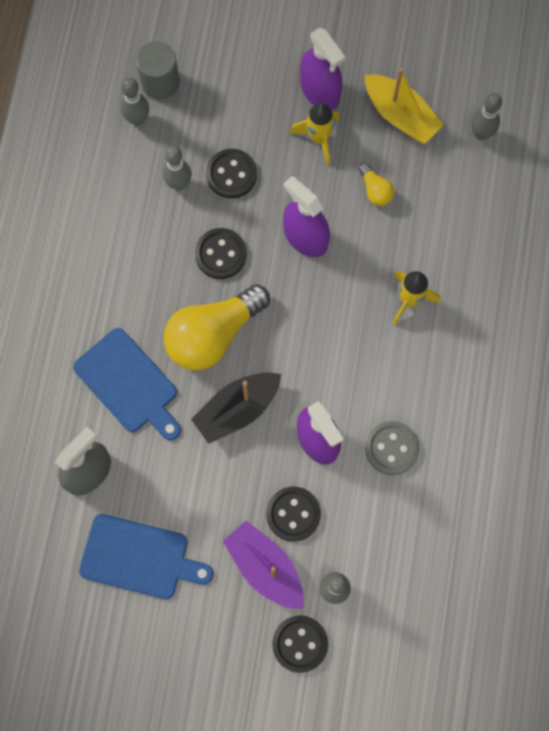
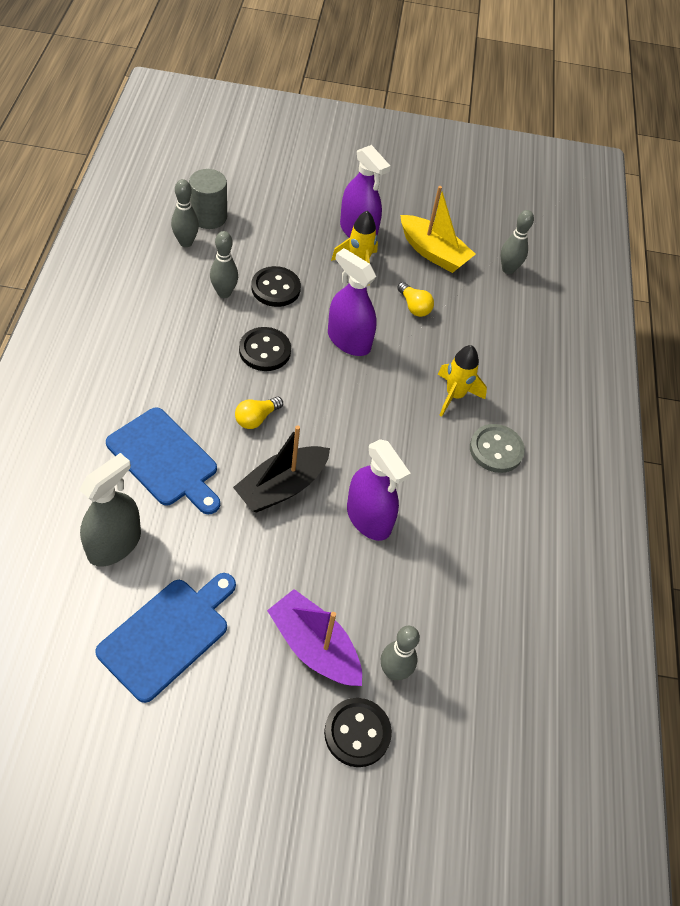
camera: 10 degrees left, 20 degrees down
blue cutting board [79,514,214,599] -> blue cutting board turned 60 degrees counterclockwise [95,573,236,703]
yellow light bulb [163,284,270,370] -> yellow light bulb [235,397,283,429], size x0.44
black button [266,486,321,542] -> none
grey button [365,421,419,475] -> grey button moved to [470,424,525,473]

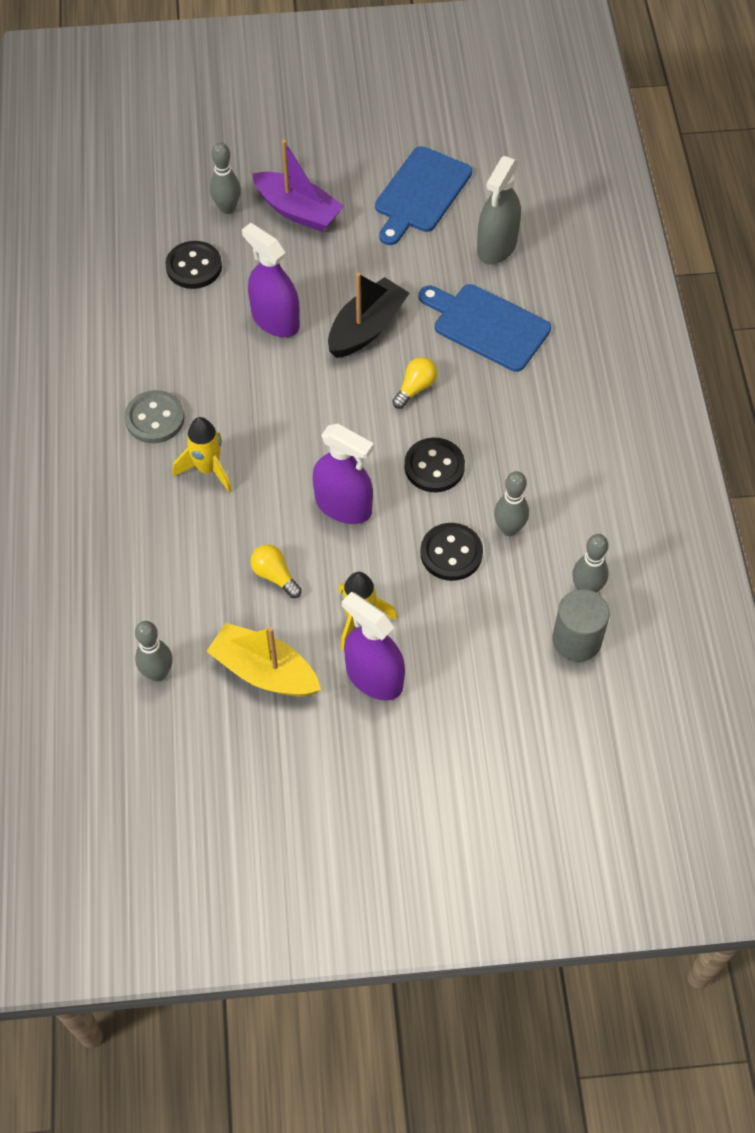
camera: 175 degrees right, 5 degrees up
black button [324,698,392,767] -> black button moved to [165,241,222,289]

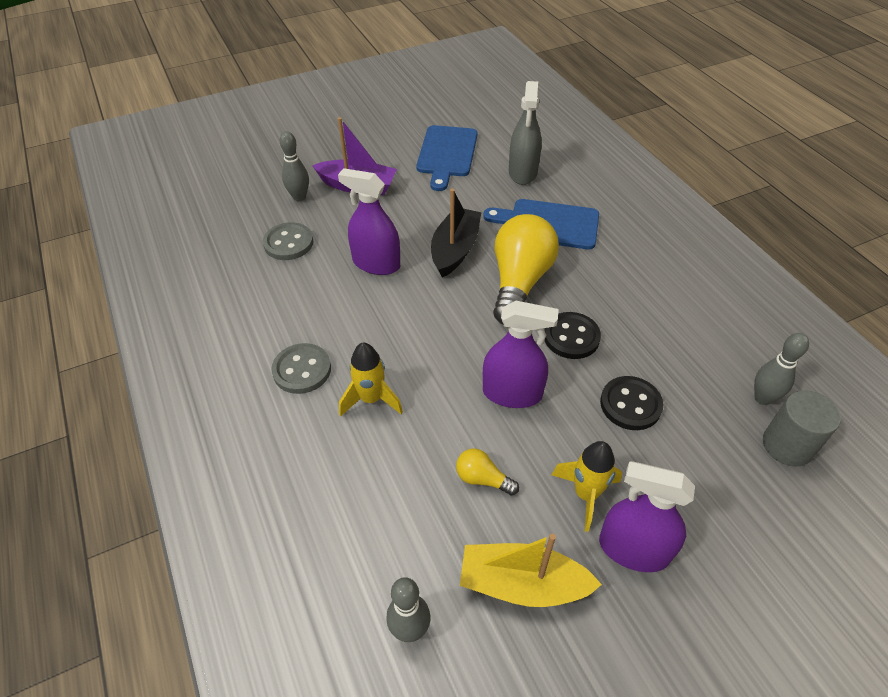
camera: 20 degrees left, 10 degrees down
black button [165,241,222,289] -> grey button [263,222,313,260]
yellow light bulb [392,357,437,409] -> yellow light bulb [493,214,559,325], size x2.26
grey bowling pin [494,471,529,536] -> none

